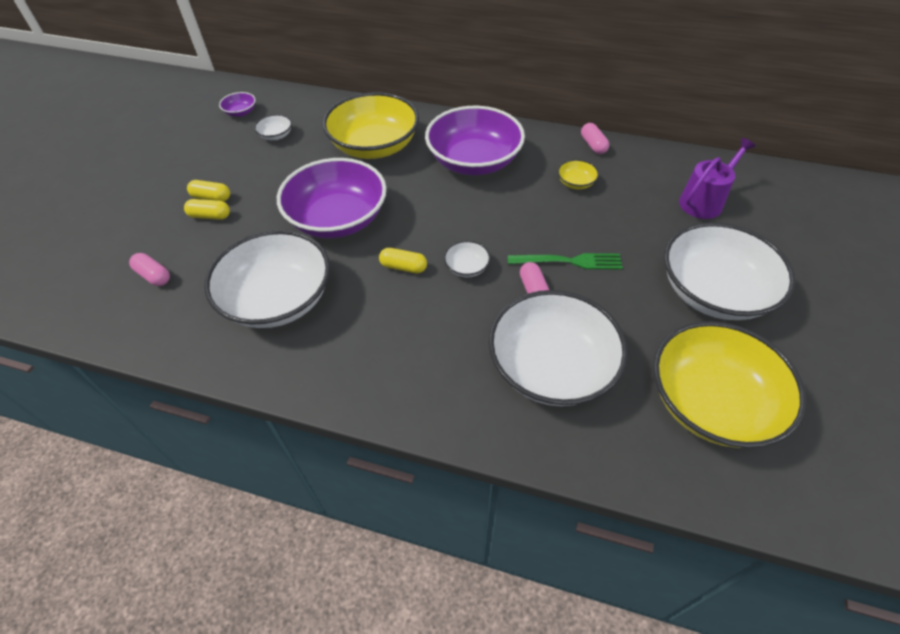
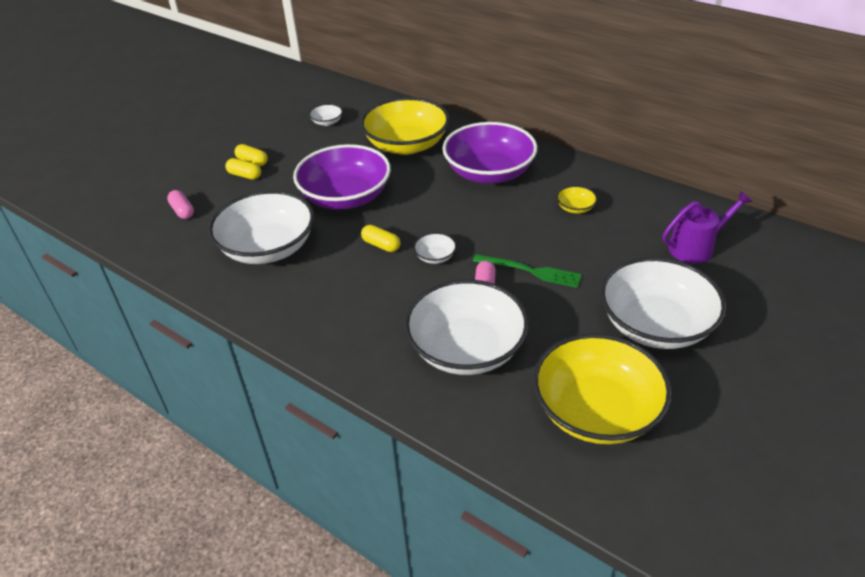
camera: 20 degrees right, 10 degrees down
purple bowl [219,92,256,117] -> none
pink capsule [581,123,609,154] -> none

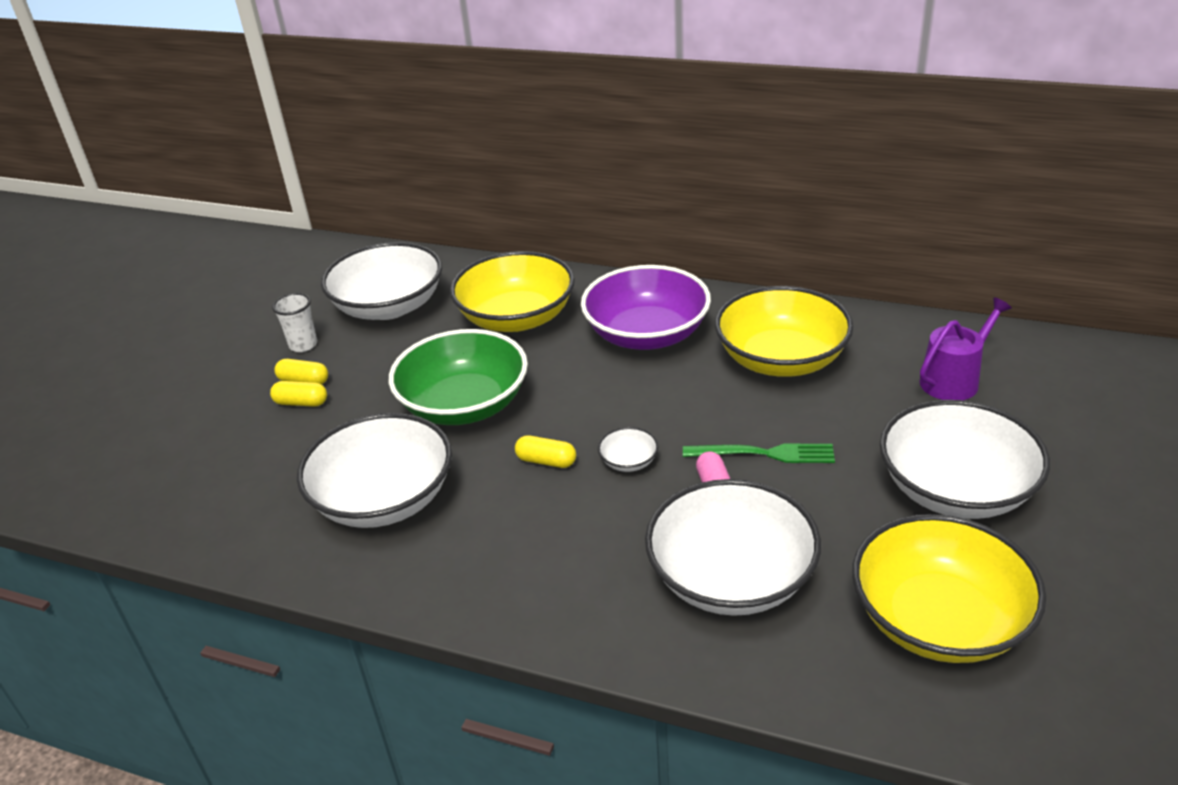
camera: 15 degrees left, 5 degrees down
pink capsule [167,190,194,219] -> none
purple bowl [293,144,391,209] -> green bowl [389,329,528,425]
white bowl [309,104,343,126] -> white bowl [321,242,442,320], size x2.45
yellow bowl [556,186,597,213] -> yellow bowl [715,286,854,377], size x2.45
none -> white cup [272,293,317,352]

